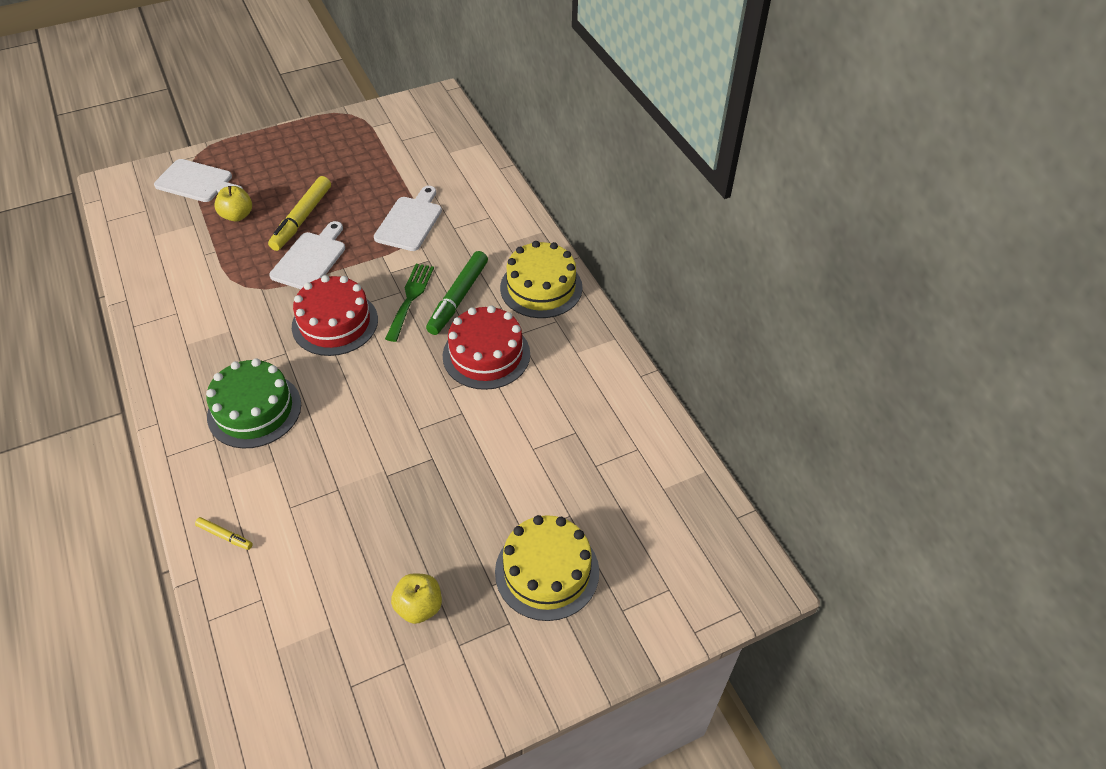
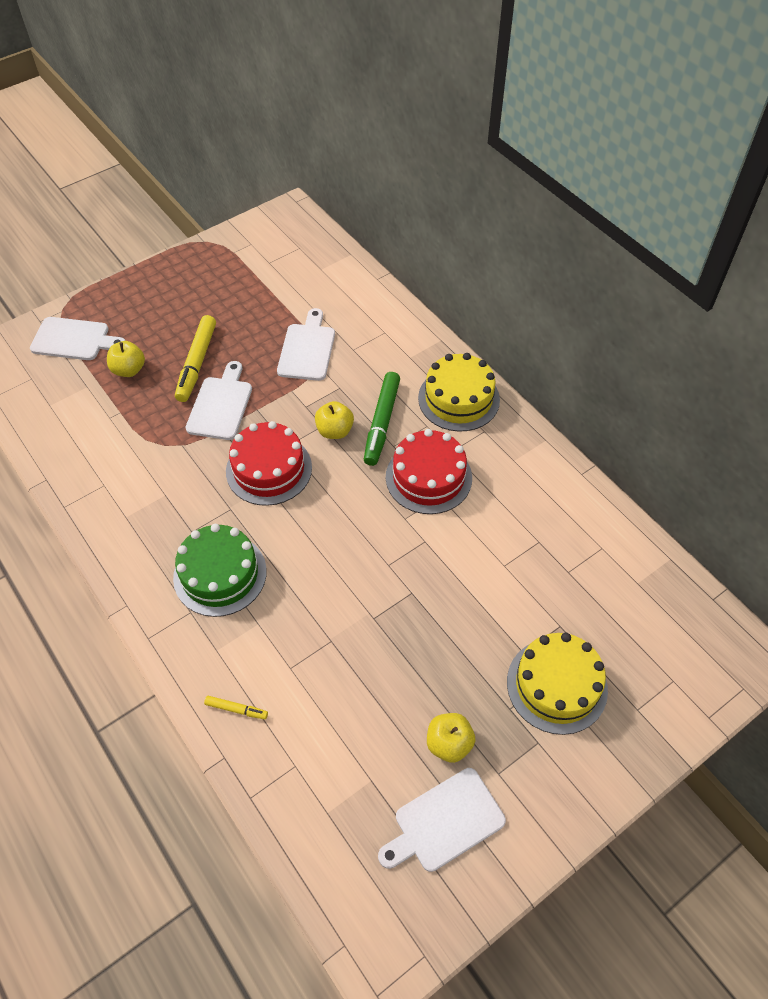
camera: 10 degrees left, 5 degrees up
green fork [385,264,434,342] -> yellow apple [315,401,354,439]
none -> white cutting board [378,768,506,872]

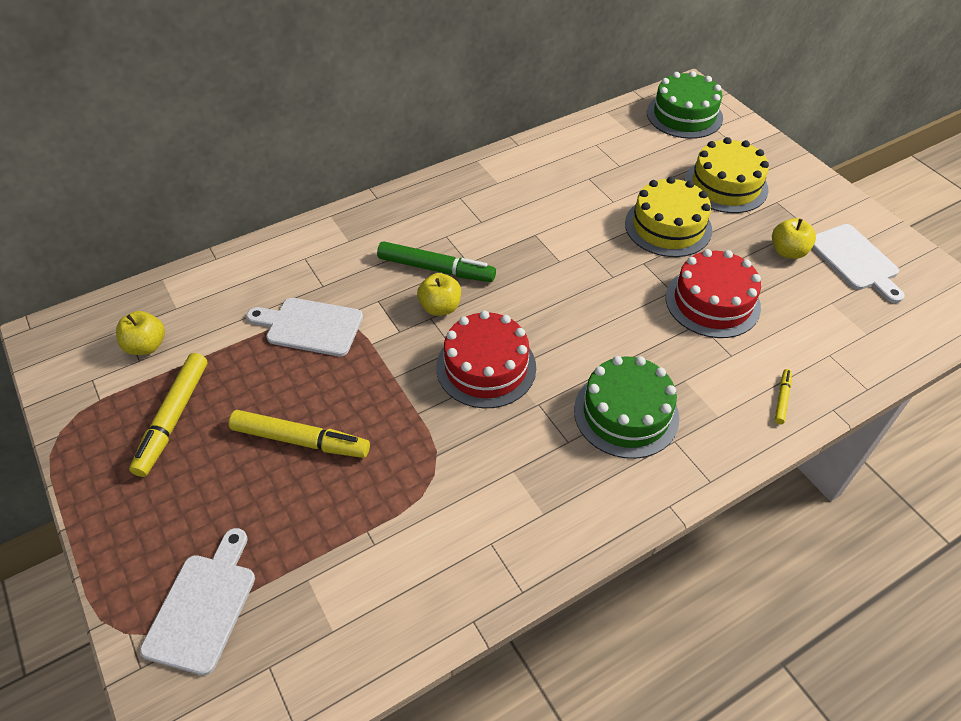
camera: 85 degrees left, 5 degrees down
yellow apple [107,341,145,377] -> yellow apple moved to [116,311,165,355]
white cutting board [185,361,252,440] -> none
red cake [386,429,472,514] -> red cake moved to [666,249,761,338]
yellow cake [418,353,500,432] -> yellow cake moved to [625,176,712,257]
none -> yellow marker [129,353,208,477]
none -> green cake [647,71,723,139]

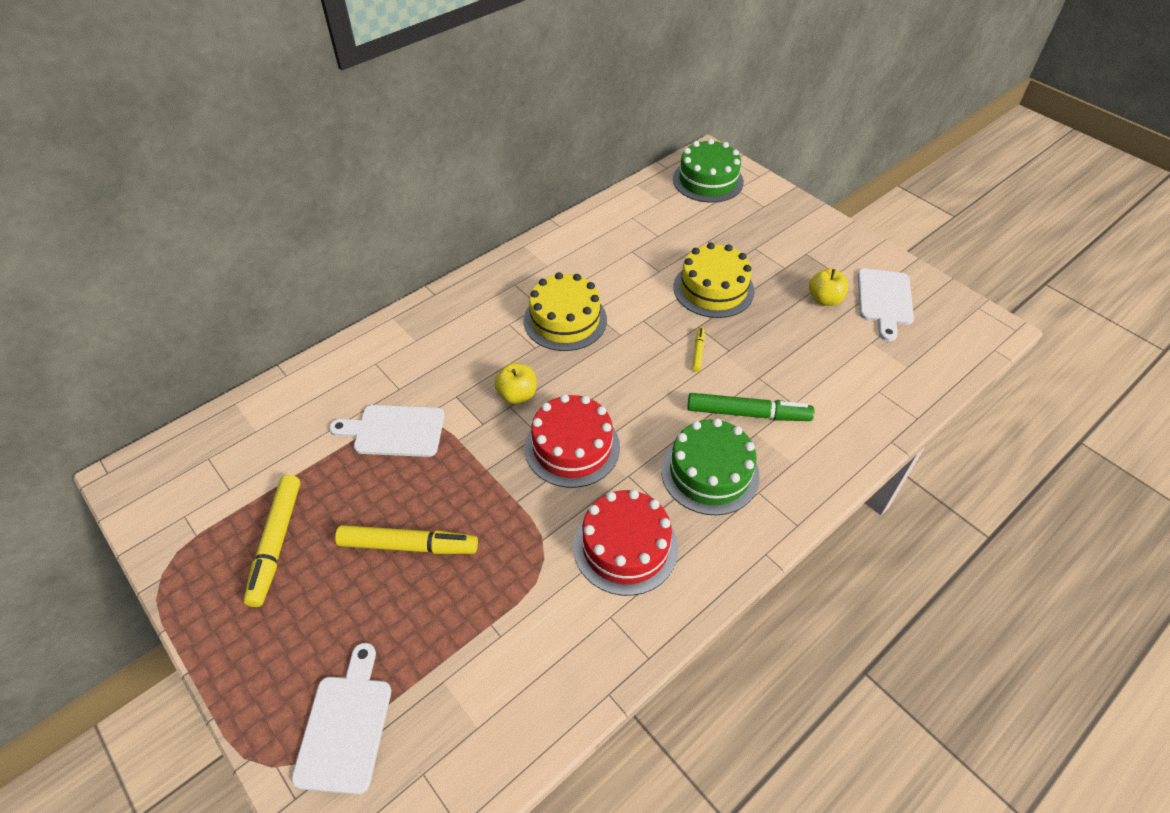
camera: 10 degrees left, 0 degrees up
yellow apple [116,311,165,355] -> none
green marker [377,241,496,282] -> green marker moved to [688,393,814,421]
red cake [666,249,761,338] -> red cake moved to [574,490,678,596]
yellow cake [685,137,769,213] -> yellow cake moved to [524,272,607,351]
yellow marker [774,369,792,424] -> yellow marker moved to [692,327,704,372]
white cutting board [812,224,905,303] -> white cutting board turned 45 degrees clockwise [858,268,914,341]

